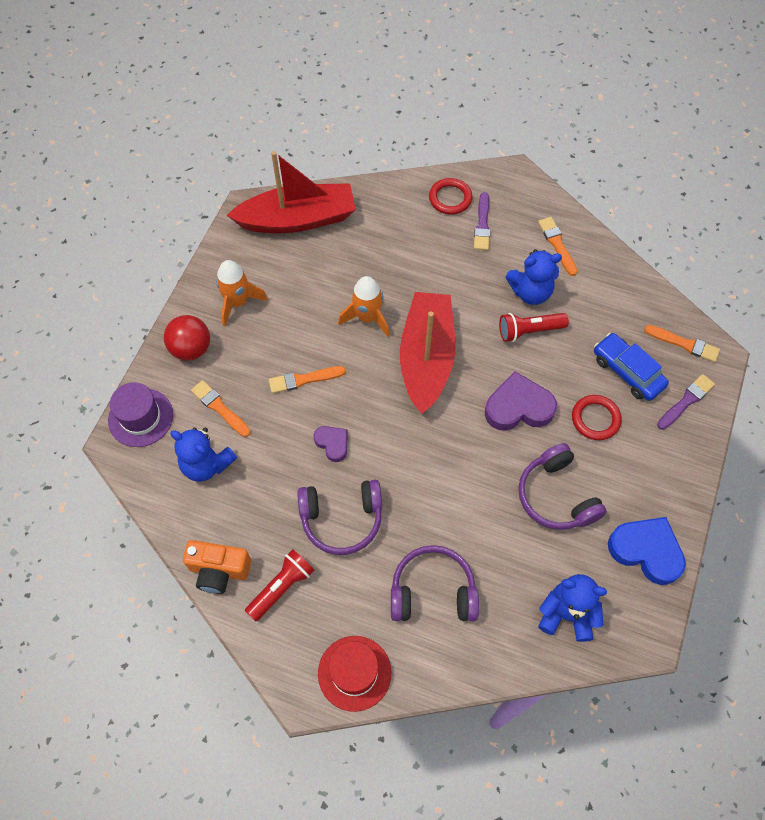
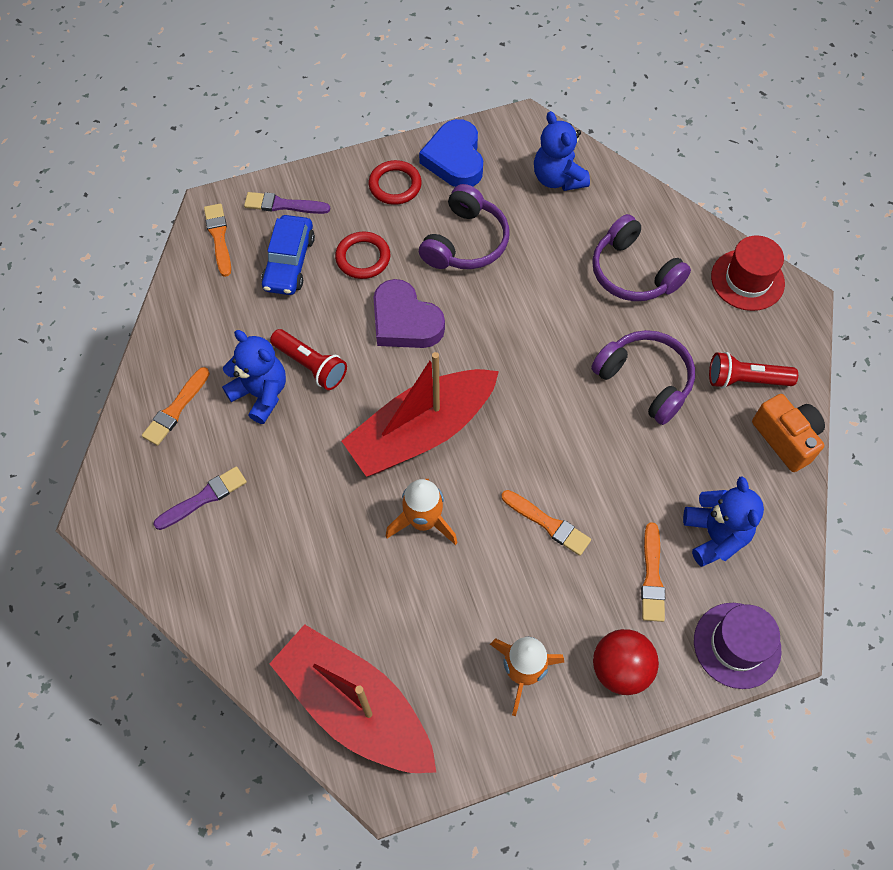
camera: 130 degrees left, 0 degrees up
purple heart [314,426,348,462] -> none
red ring [429,178,472,215] -> red ring moved to [369,160,422,205]

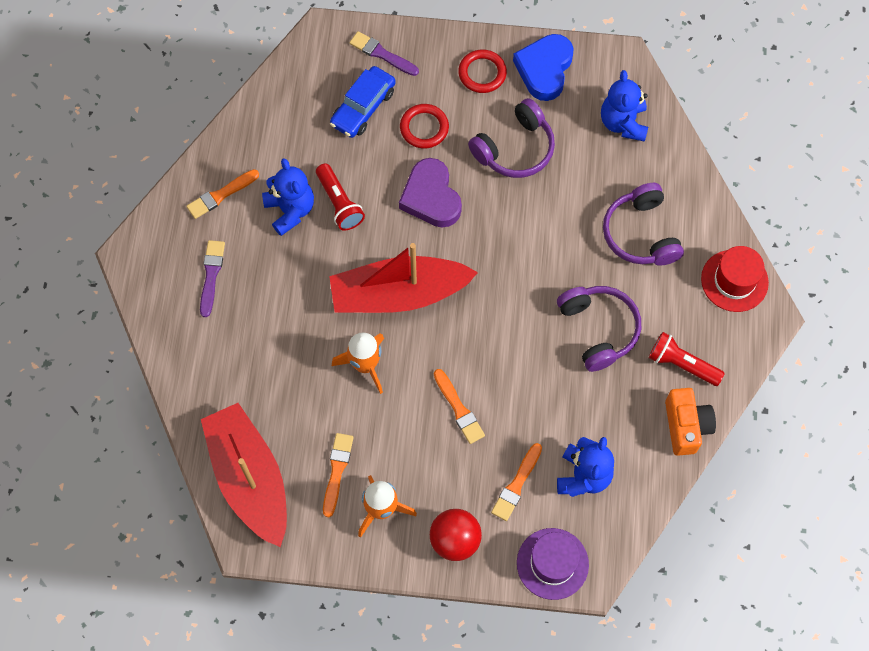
camera: 25 degrees right, 5 degrees up
purple brush [153,466,247,530] -> purple brush turned 75 degrees counterclockwise [200,240,225,317]
orange brush [204,204,231,277] -> orange brush moved to [323,433,354,517]

